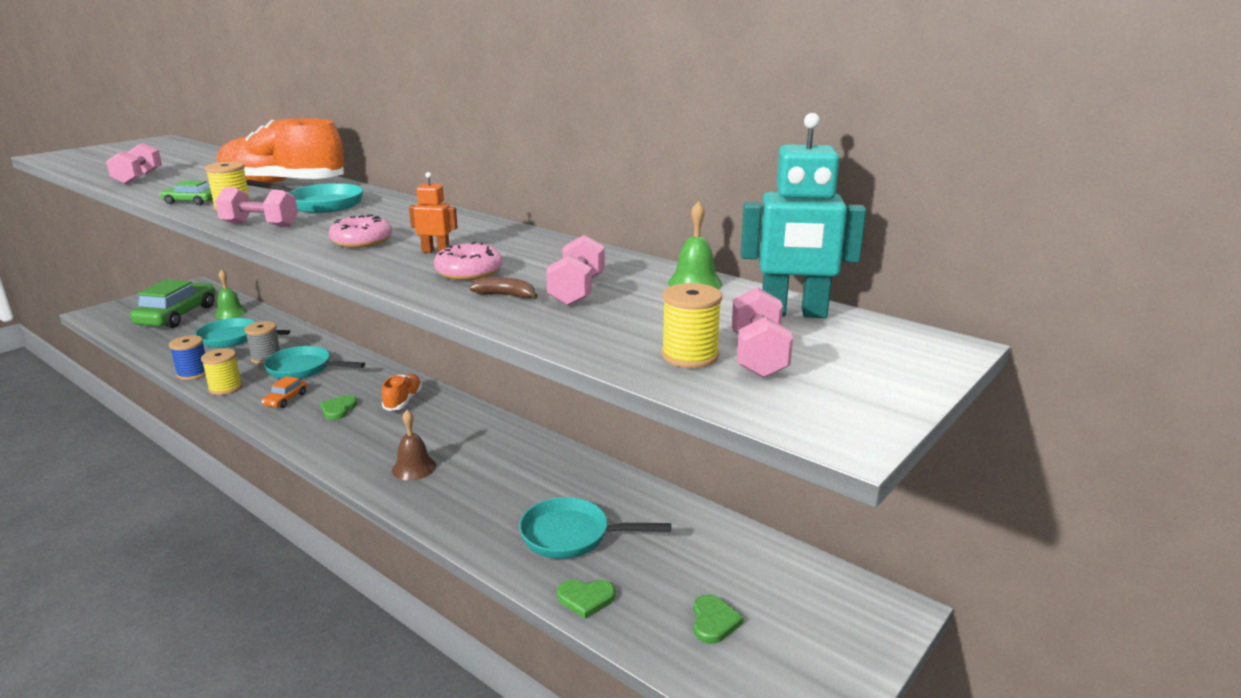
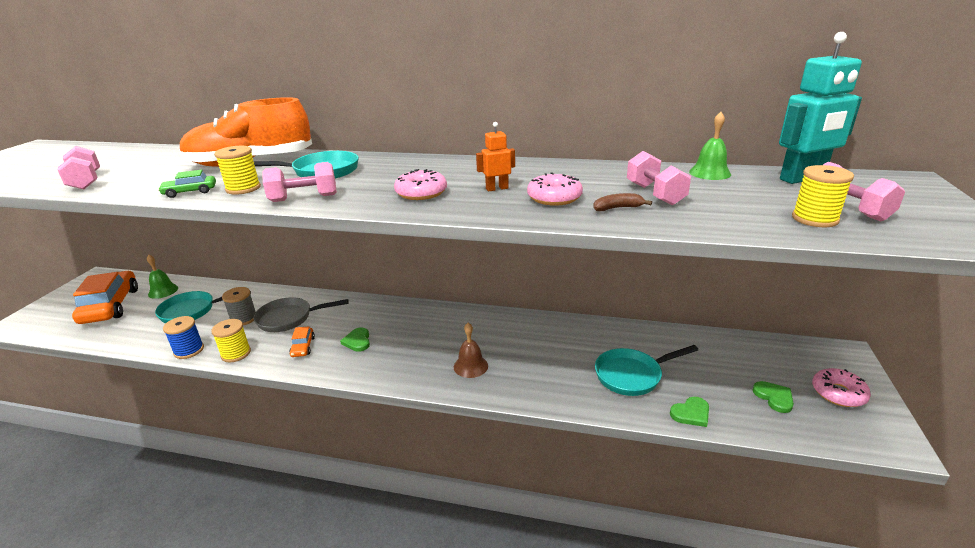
camera: 25 degrees left, 5 degrees up
green car [130,279,216,328] -> orange car [72,271,138,324]
turquoise pan [264,346,365,379] -> grey pan [253,297,349,332]
orange shoe [382,374,422,411] -> none
none -> pink donut [812,368,871,407]

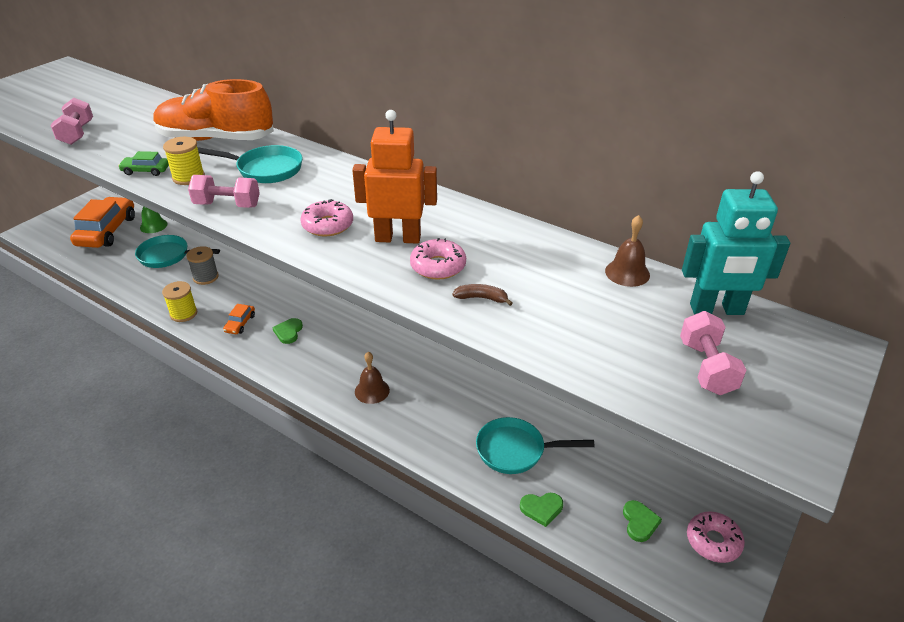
camera: 20 degrees right, 10 degrees up
blue spool [163,316,204,359] -> none
grey pan [253,297,349,332] -> none
orange robot [476,122,515,192] -> orange robot [352,110,437,244], size x2.00
pink dumbbell [627,151,691,206] -> none
green bell [689,112,731,180] -> brown bell [605,215,650,287]
yellow spool [792,165,854,227] -> none

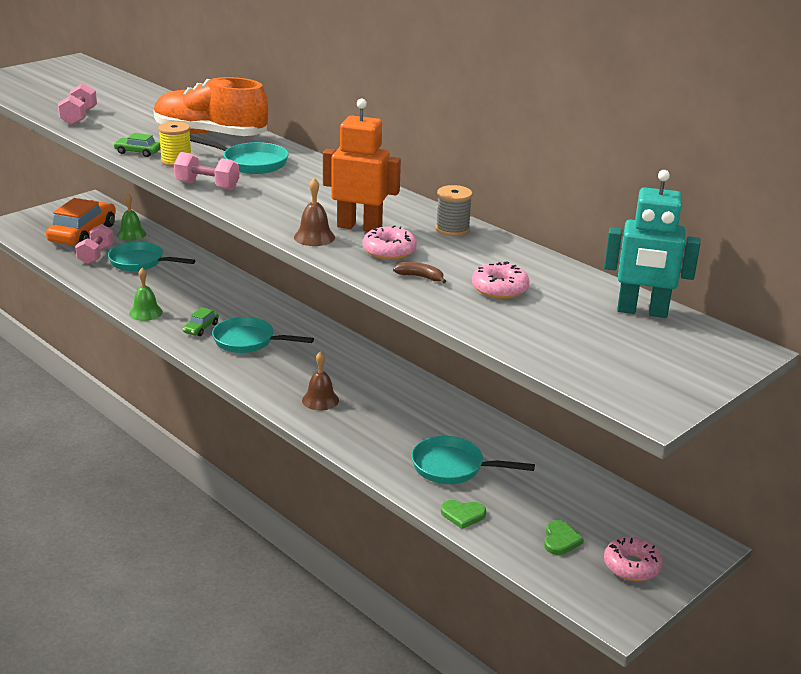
camera: 10 degrees right, 10 degrees down
yellow spool [162,281,197,322] -> green bell [129,268,163,321]
grey spool [186,246,219,285] -> grey spool moved to [435,185,473,236]
orange car [223,304,255,334] -> green car [183,307,219,336]
green heart [272,318,303,344] -> turquoise pan [212,317,314,353]
pink donut [300,199,353,237] -> pink donut moved to [472,261,529,299]
brown bell [605,215,650,287] -> brown bell moved to [294,178,335,246]
pink dumbbell [680,311,746,395] -> pink dumbbell moved to [75,224,114,264]

